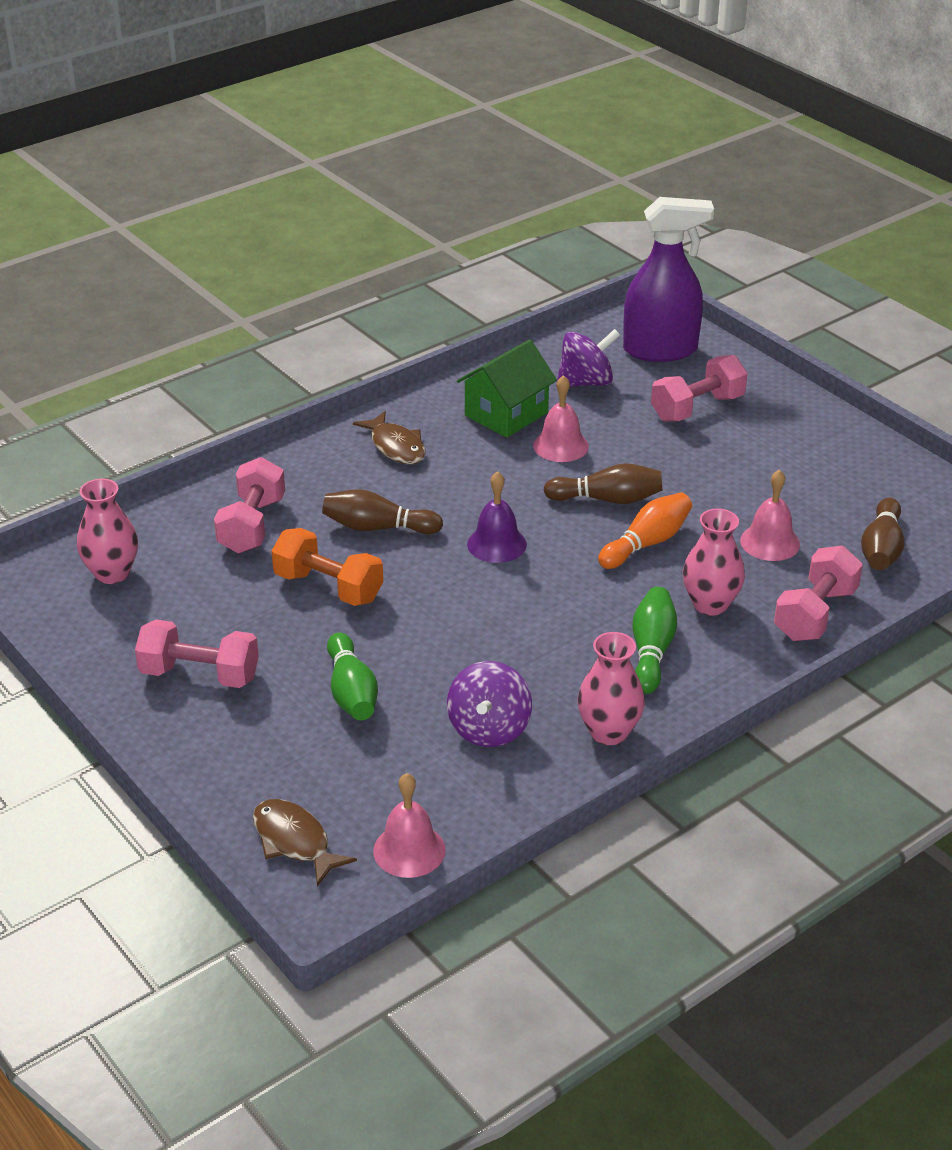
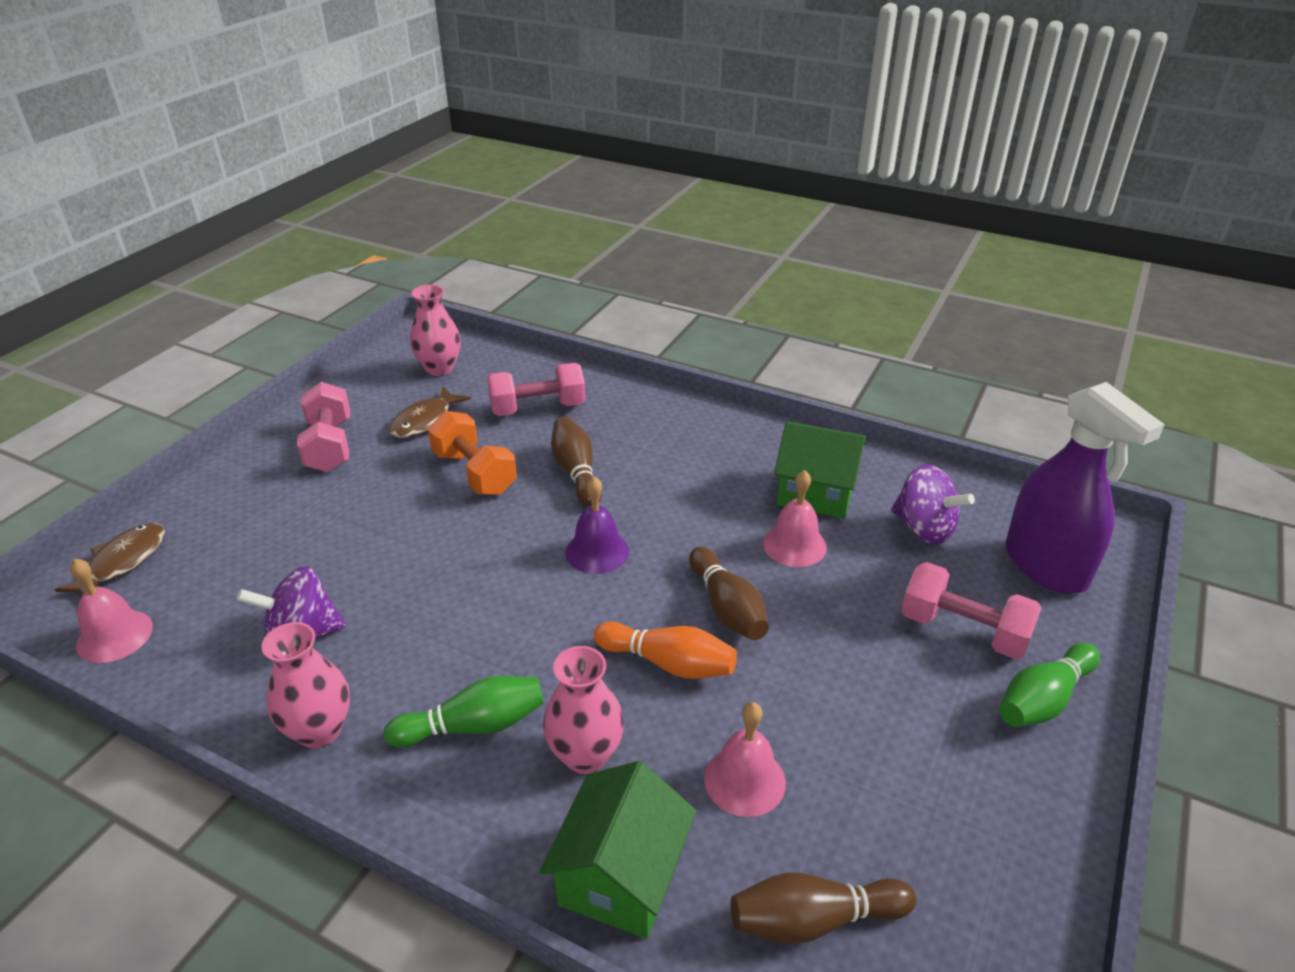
camera: 65 degrees right, 0 degrees up
orange dumbbell [271,528,383,606] -> orange dumbbell turned 45 degrees counterclockwise [428,411,517,495]
green bowling pin [327,633,378,720] -> green bowling pin moved to [999,643,1100,727]
brown fish [353,411,426,464] -> brown fish moved to [389,387,471,438]
pink dumbbell [774,546,863,641] -> green house [539,761,696,939]

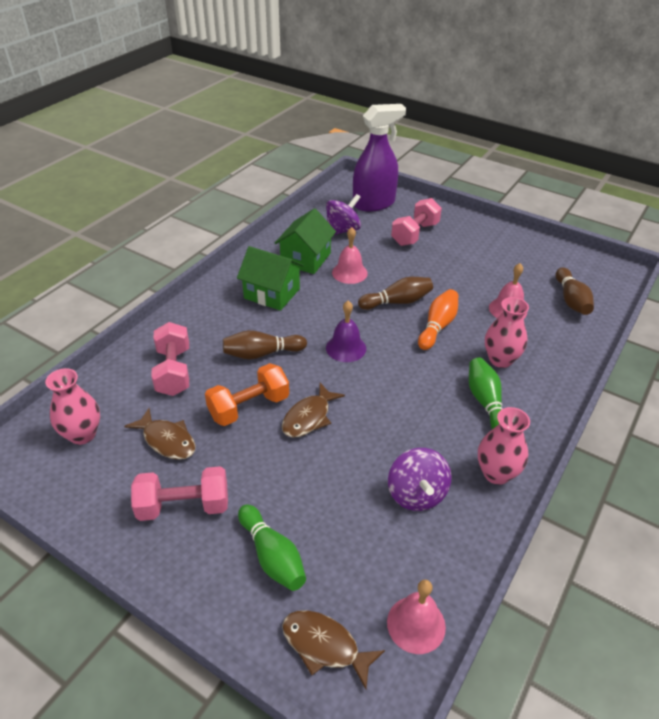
camera: 85 degrees left, 5 degrees up
green house [539,761,696,939] -> green house moved to [237,246,304,311]
green bowling pin [999,643,1100,727] -> green bowling pin moved to [238,504,306,591]
none -> brown fish [282,383,345,438]

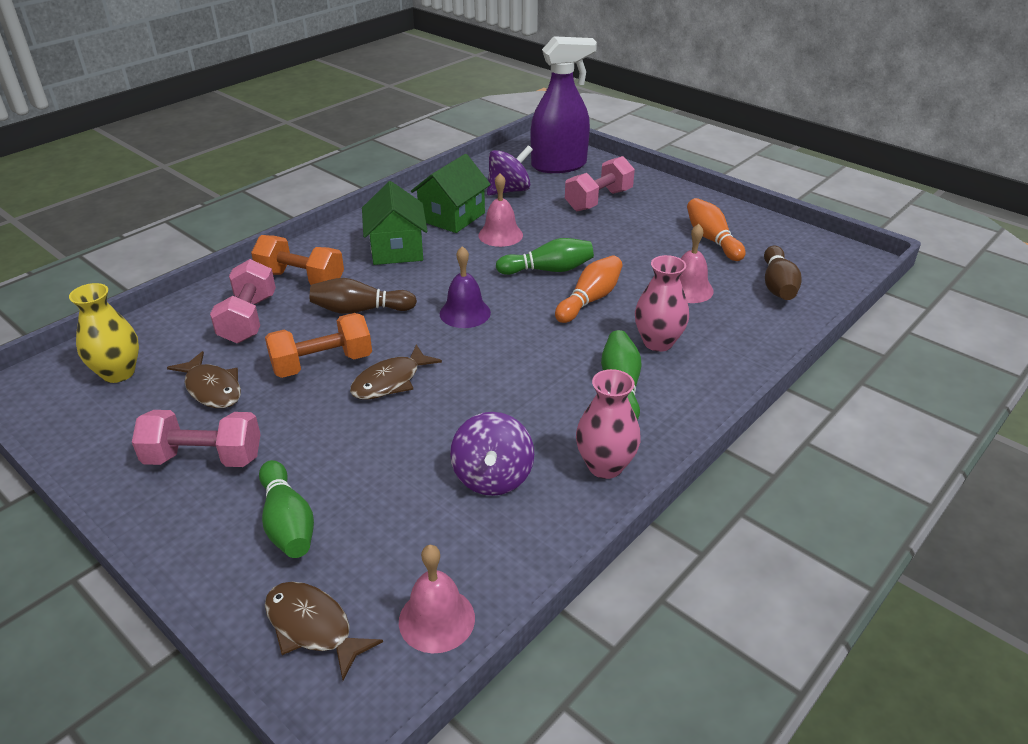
camera: 10 degrees right, 5 degrees down
pink vase [45,368,100,445] -> yellow vase [69,283,139,383]
green house [237,246,304,311] -> green house turned 45 degrees clockwise [362,181,428,265]
brown bowling pin [358,277,433,310] -> green bowling pin [496,238,594,275]
none -> orange dumbbell [251,235,344,285]
none -> orange bowling pin [687,198,746,261]

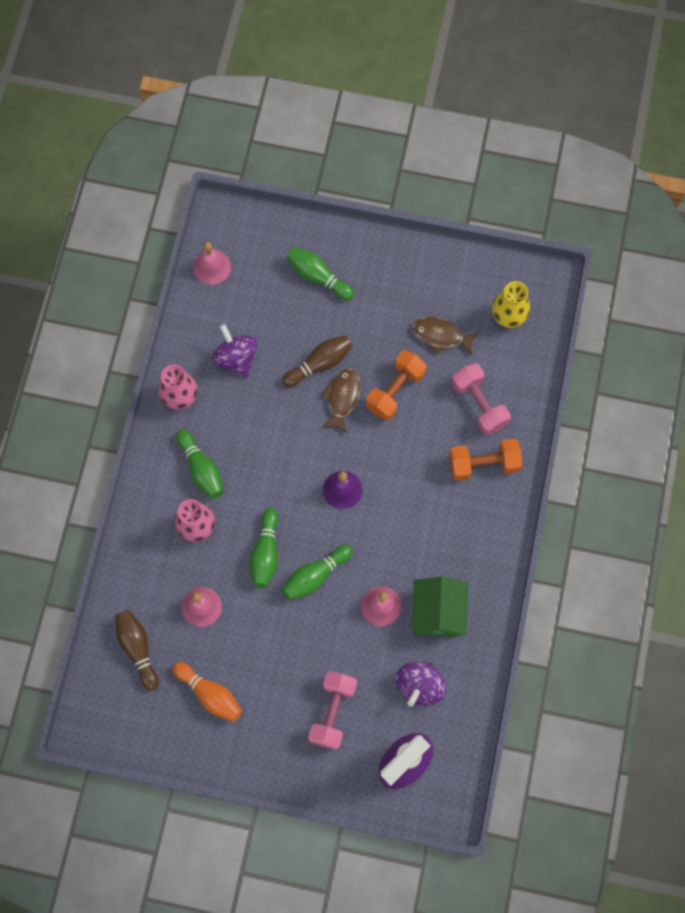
camera: 150 degrees right, 35 degrees up
pink dumbbell [132,410,260,467] -> none
brown fish [265,582,383,680] -> none
brown bowling pin [310,278,417,314] -> brown bowling pin moved to [282,335,353,387]
green house [362,181,428,265] -> none
orange bowling pin [555,255,622,323] -> green bowling pin [250,508,278,588]

